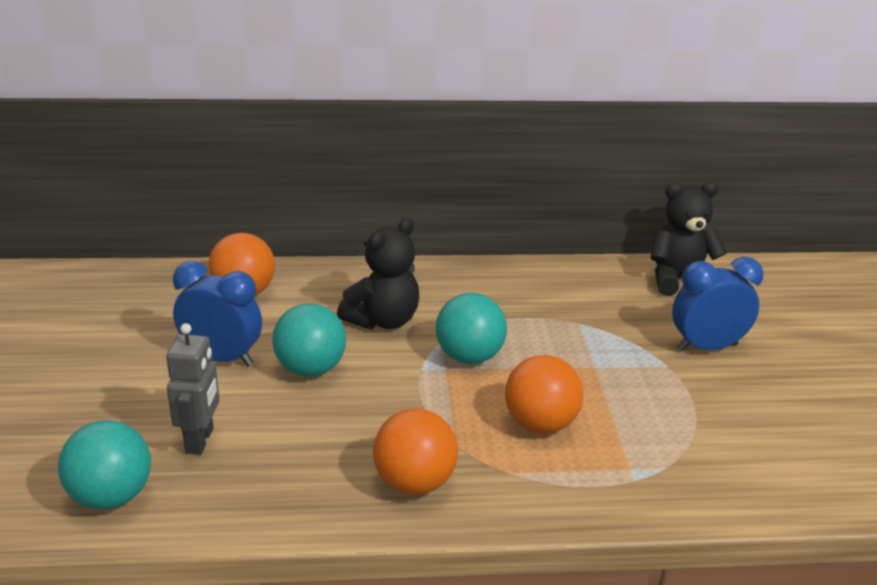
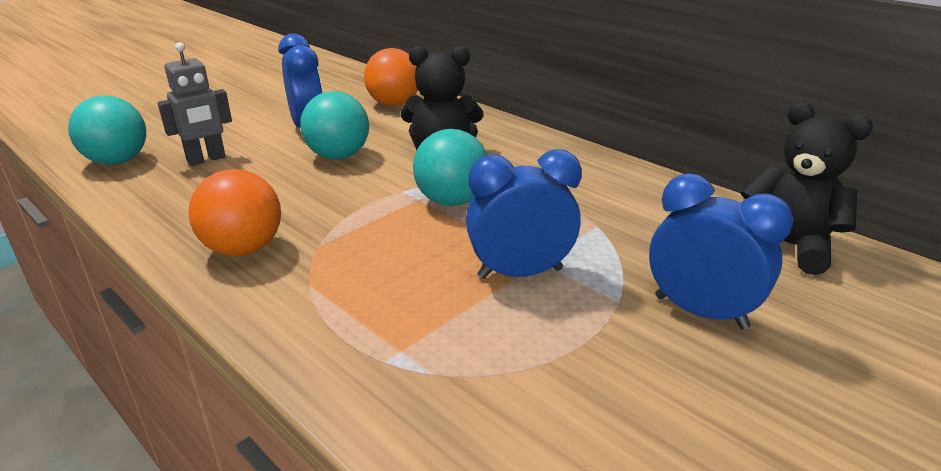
camera: 50 degrees right, 0 degrees up
orange ball [505,355,583,434] -> none
none -> blue clock [466,149,582,279]

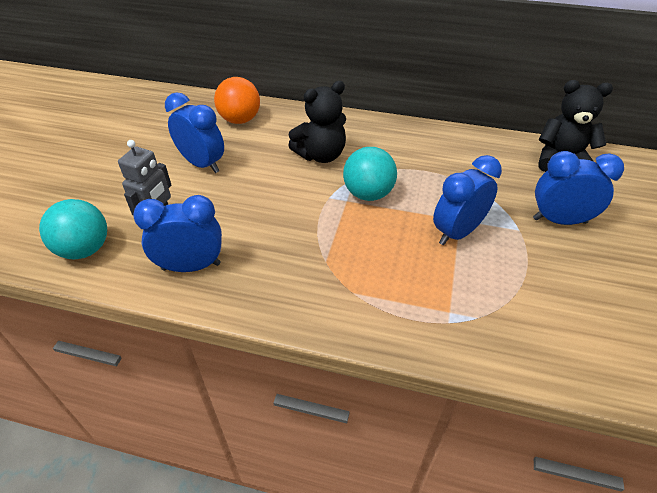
camera: 30 degrees left, 15 degrees up
orange ball [188,169,281,256] -> none
turquoise ball [300,91,369,159] -> none
none -> blue clock [133,195,222,272]

